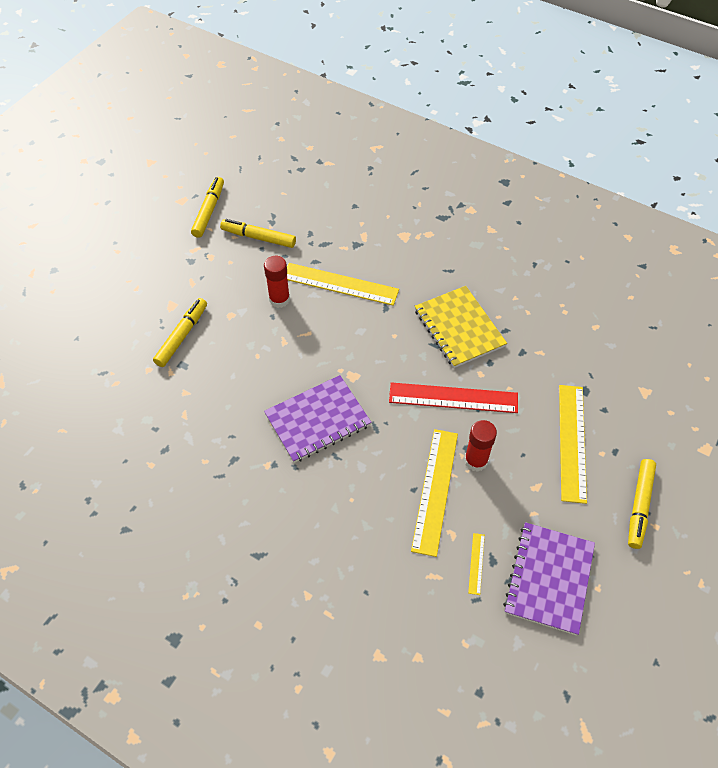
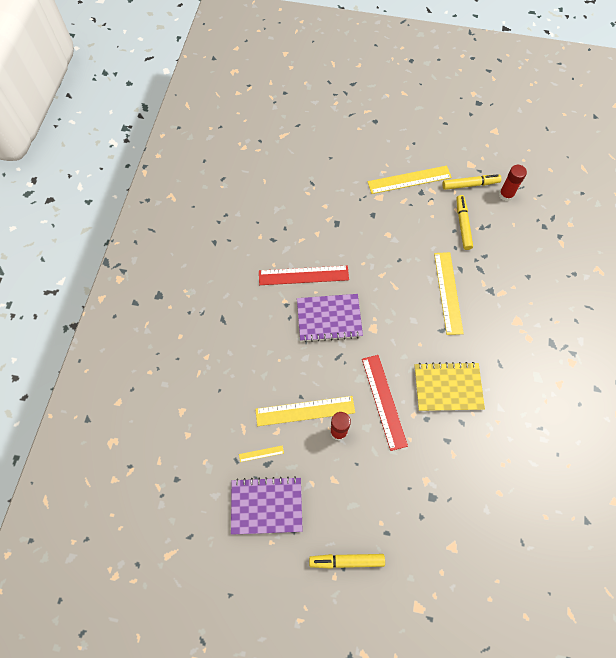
camera: 70 degrees right, 10 degrees up
yellow marker [153,298,207,367] -> none
red glue stick [264,256,290,308] -> red glue stick moved to [499,165,527,201]
purple notebook [264,375,372,463] -> purple notebook turned 45 degrees counterclockwise [297,294,363,342]
yellow notebook [414,286,507,368] -> yellow notebook turned 45 degrees clockwise [414,362,485,411]
yellow ruler [559,385,587,504] -> yellow ruler moved to [368,166,452,194]
none -> red ruler [259,266,349,285]

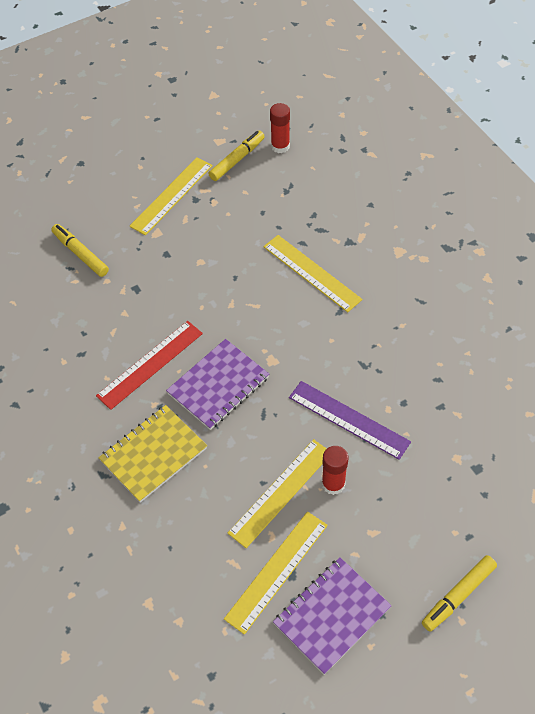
camera: 40 degrees left, 10 degrees down
yellow ruler [239,445,284,462] -> yellow ruler [224,511,328,635], size x2.27
red ruler [362,355,408,451] -> purple ruler [289,381,411,460]
yellow notebook [414,362,485,411] -> yellow notebook moved to [98,405,207,503]
yellow marker [456,195,473,250] -> yellow marker moved to [51,224,109,277]

